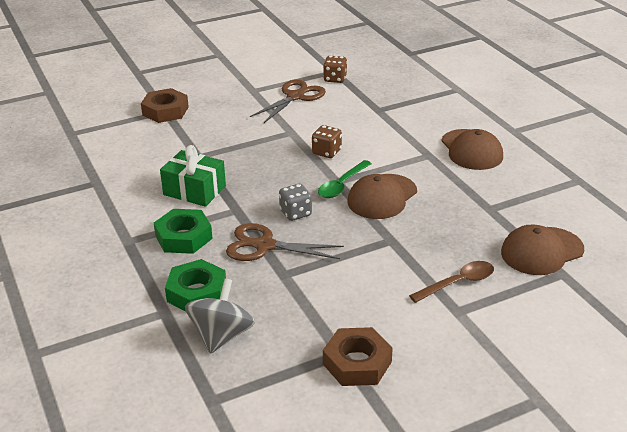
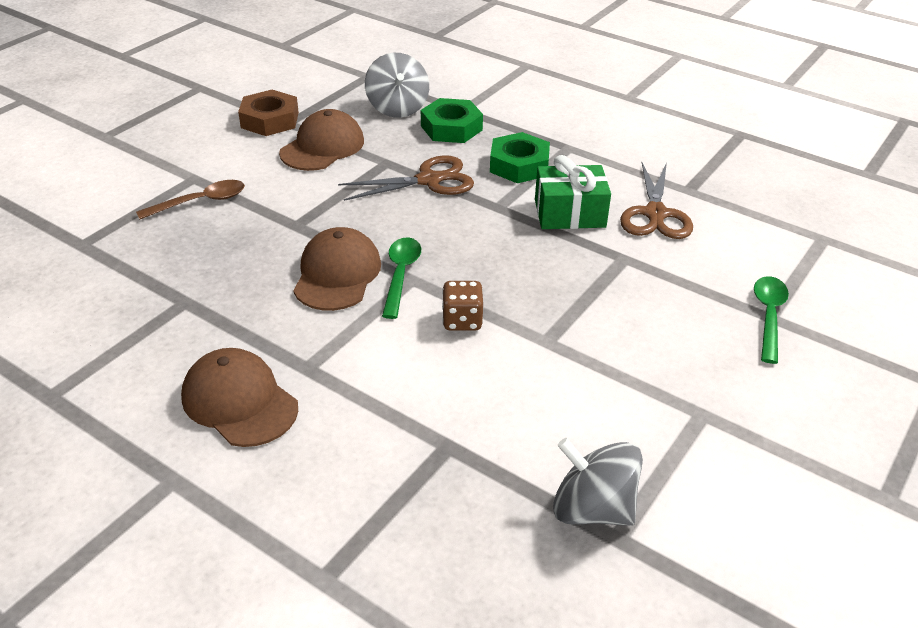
camera: 150 degrees right, 5 degrees up
brown nut [141,88,189,123] -> green spoon [754,276,789,364]
brown scissors [250,79,326,123] -> brown scissors moved to [620,162,693,239]
grey dice [279,184,312,221] -> none
brown dice [323,56,347,83] -> grey spinning top [553,438,643,526]
brown spoon [409,261,494,303] -> brown spoon turned 150 degrees counterclockwise [136,180,245,219]
brown cap [501,225,584,275] -> brown cap moved to [279,109,364,171]

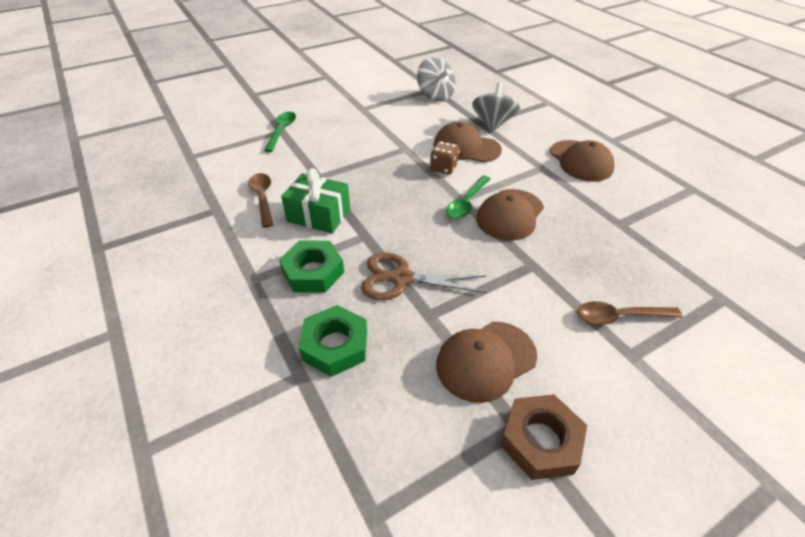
camera: 155 degrees left, 5 degrees up
grey spinning top [365,53,429,118] -> grey spinning top moved to [472,82,520,132]
brown scissors [620,162,693,239] -> brown spoon [248,173,273,228]
green spoon [754,276,789,364] -> green spoon turned 150 degrees clockwise [264,112,296,152]
none -> brown cap [433,122,502,162]

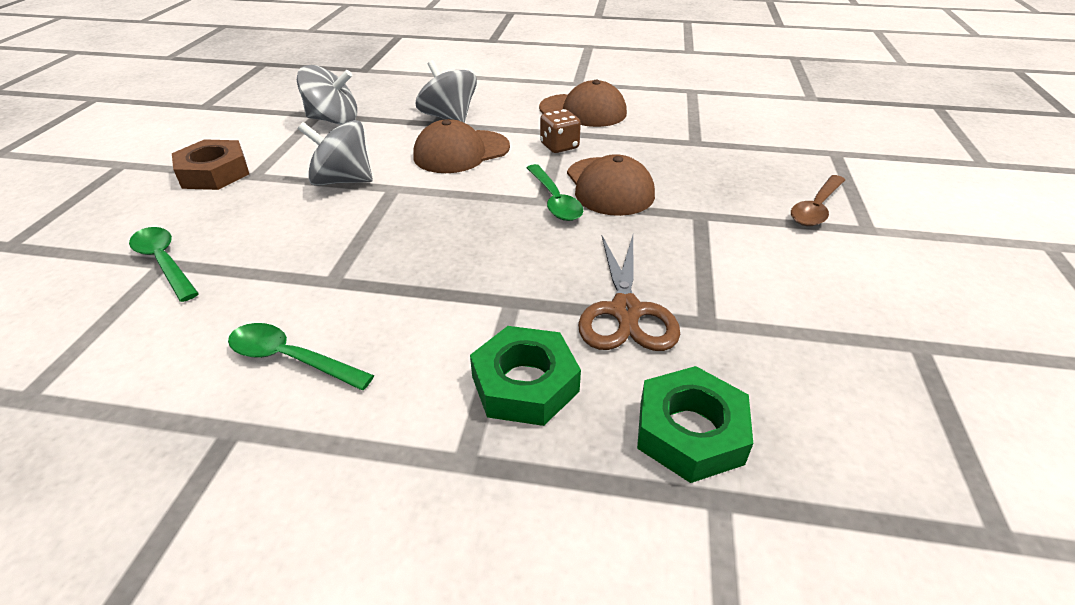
camera: 50 degrees left, 5 degrees down
brown spoon [248,173,273,228] -> green spoon [228,323,374,390]
green gift [281,168,350,233] -> none
brown scissors [361,252,487,300] -> brown scissors turned 45 degrees counterclockwise [578,235,680,351]
brown dice [430,141,459,174] -> brown dice moved to [540,109,581,153]
brown cap [436,322,537,403] -> none
brown nut [500,394,587,480] -> brown nut moved to [172,139,249,190]
none -> grey spinning top [298,120,373,186]

